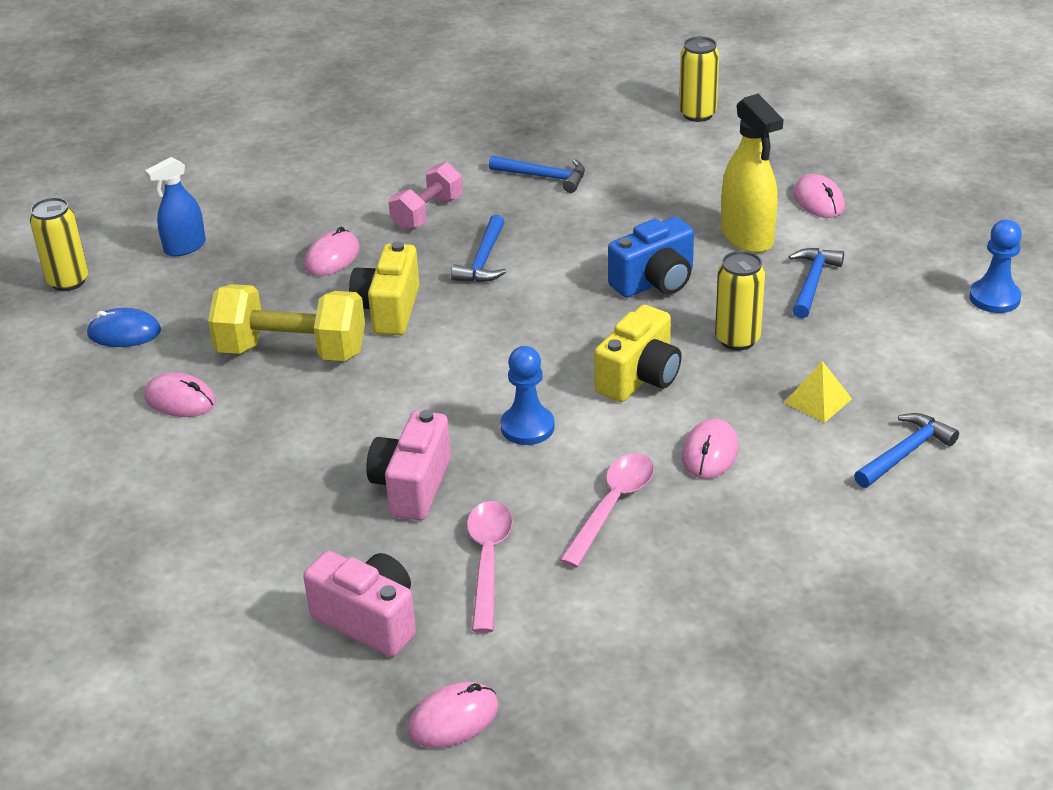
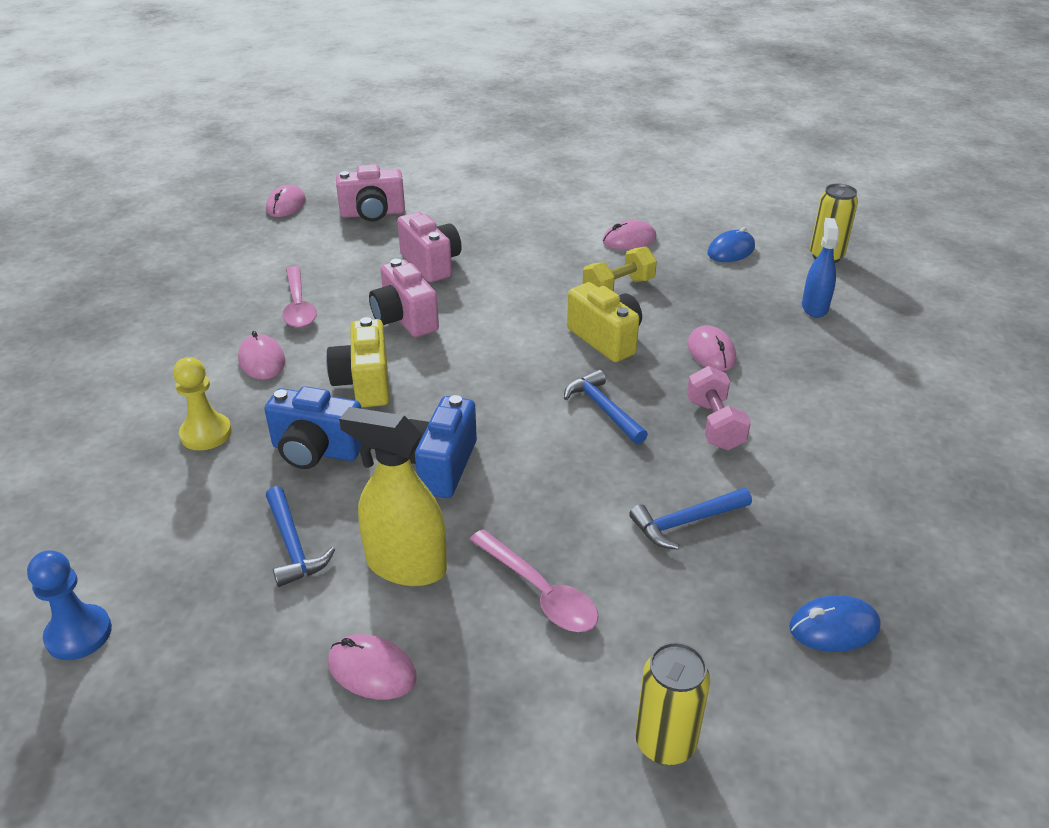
camera: 135 degrees right, 0 degrees up
yellow dumbbell [208,284,365,361] -> yellow dumbbell [583,247,657,291], size x0.62
pink spoon [467,501,513,633] -> pink spoon moved to [469,529,599,632]
blue pawn [500,346,555,445] -> pink camera [369,259,439,337]
yellow can [715,251,765,351] -> blue camera [264,386,362,469]
yellow pyramid [784,361,852,423] -> yellow pawn [173,357,232,450]
blue hammer [854,413,959,488] -> none
none -> blue mouse [789,595,881,652]

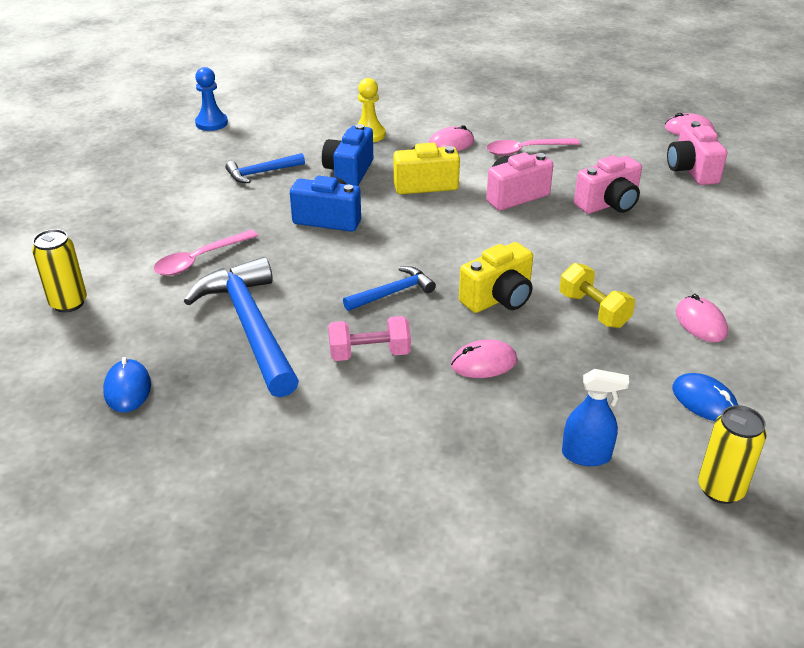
camera: 90 degrees right, 0 degrees up
pink mouse [328,634,417,700] -> none
yellow spray bottle [339,407,447,586] -> none
blue hammer [629,488,752,550] -> blue hammer [184,257,299,397], size x1.99

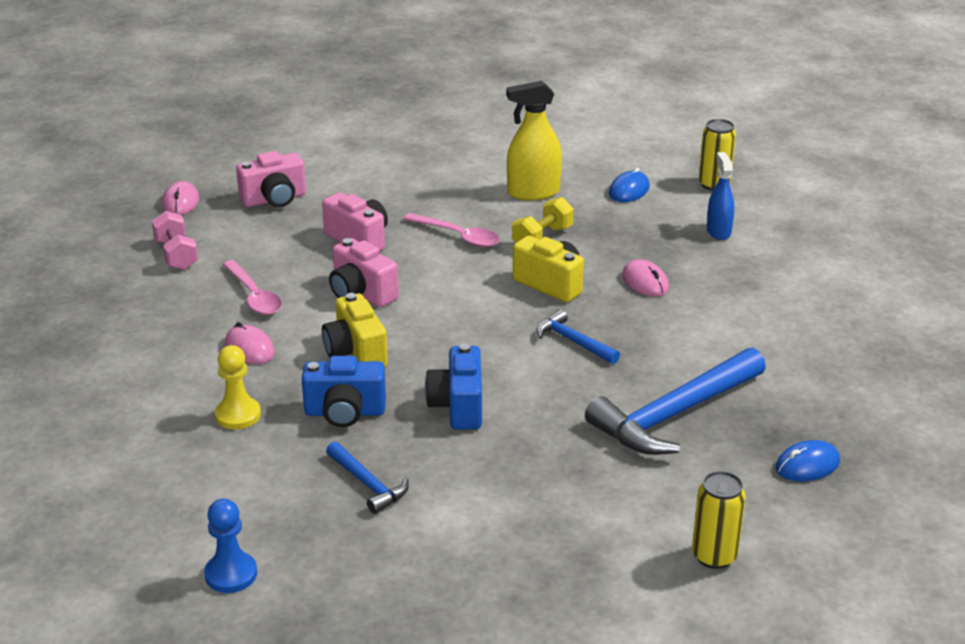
camera: 105 degrees left, 5 degrees down
pink spoon [153,230,258,276] -> pink spoon moved to [403,213,499,247]
pink dumbbell [328,316,411,361] -> pink dumbbell moved to [152,211,198,270]
pink mouse [676,294,728,342] -> yellow spray bottle [506,81,562,201]

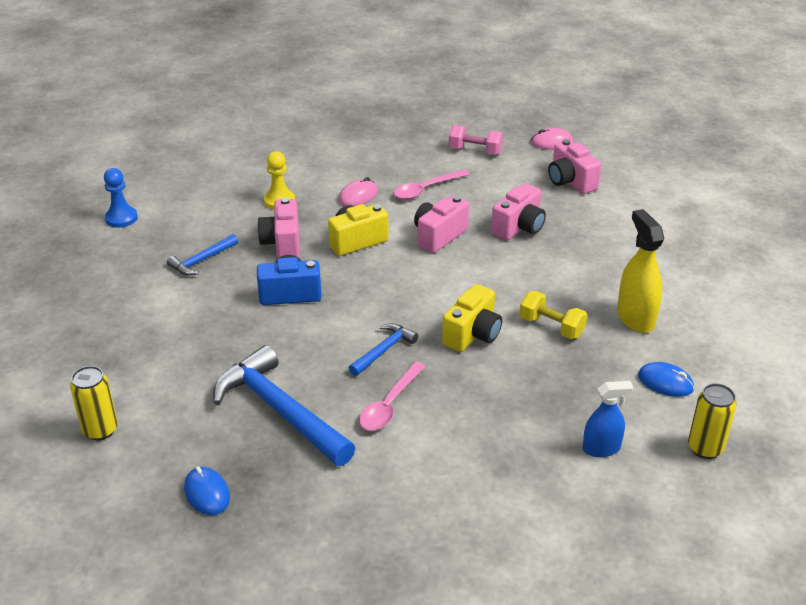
camera: 85 degrees right, 5 degrees up
pink dumbbell [152,211,198,270] -> pink dumbbell turned 45 degrees clockwise [449,125,503,155]
blue camera [302,356,386,427] -> pink camera [257,198,300,258]
pink spoon [403,213,499,247] -> pink spoon moved to [359,362,426,431]
pink mouse [622,259,669,297] -> none

